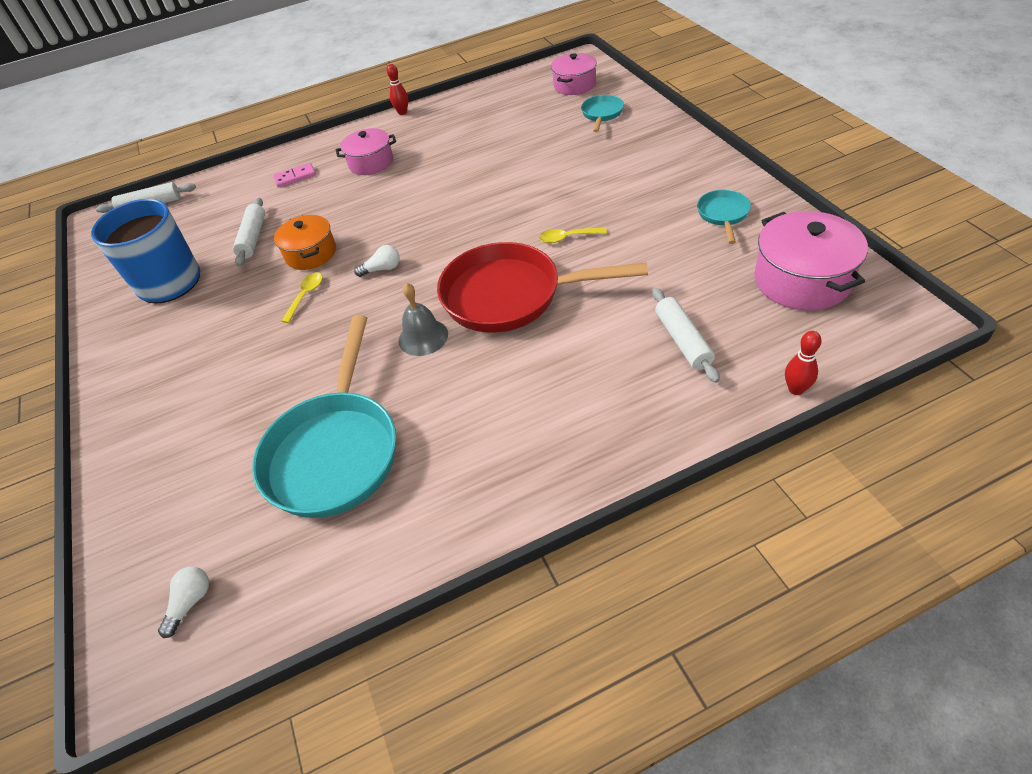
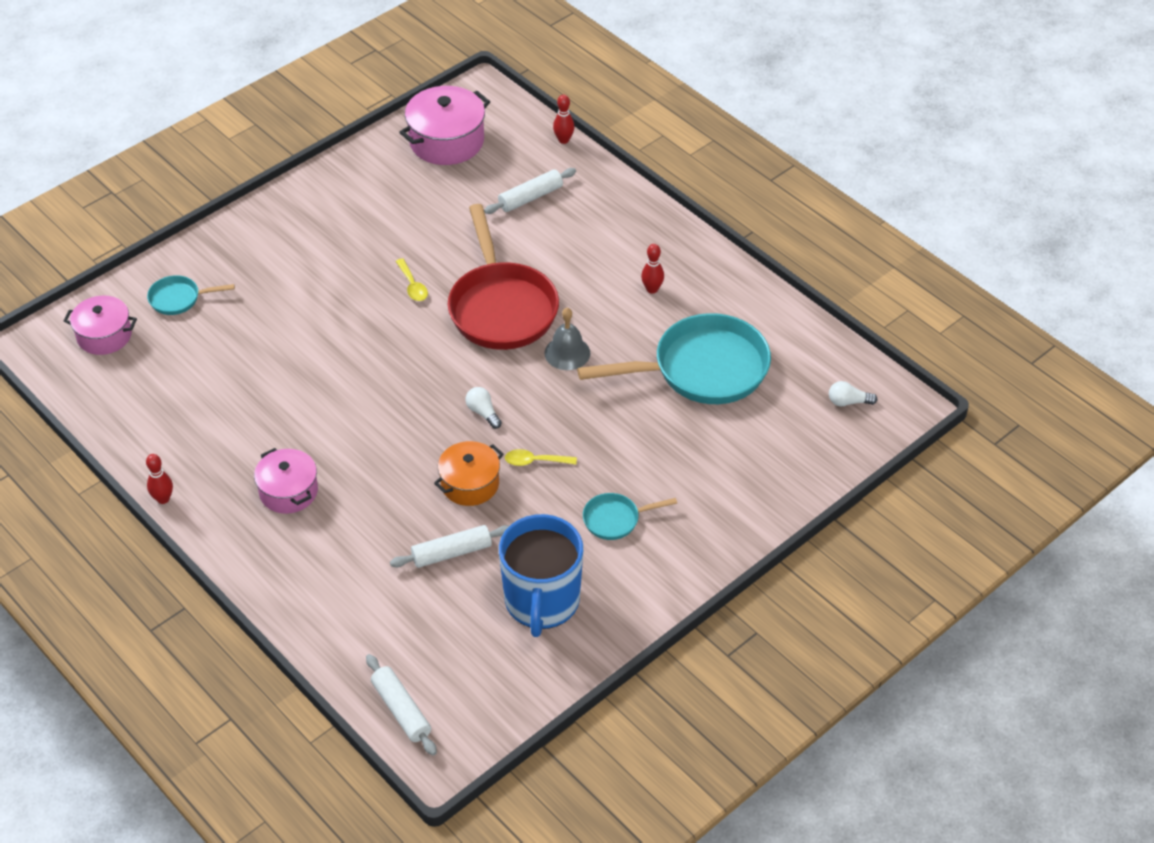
camera: 115 degrees left, 0 degrees up
pink domino [273,163,316,188] -> none
turquoise pan [697,190,751,244] -> turquoise pan moved to [583,493,677,540]
none -> red bowling pin [641,244,664,294]

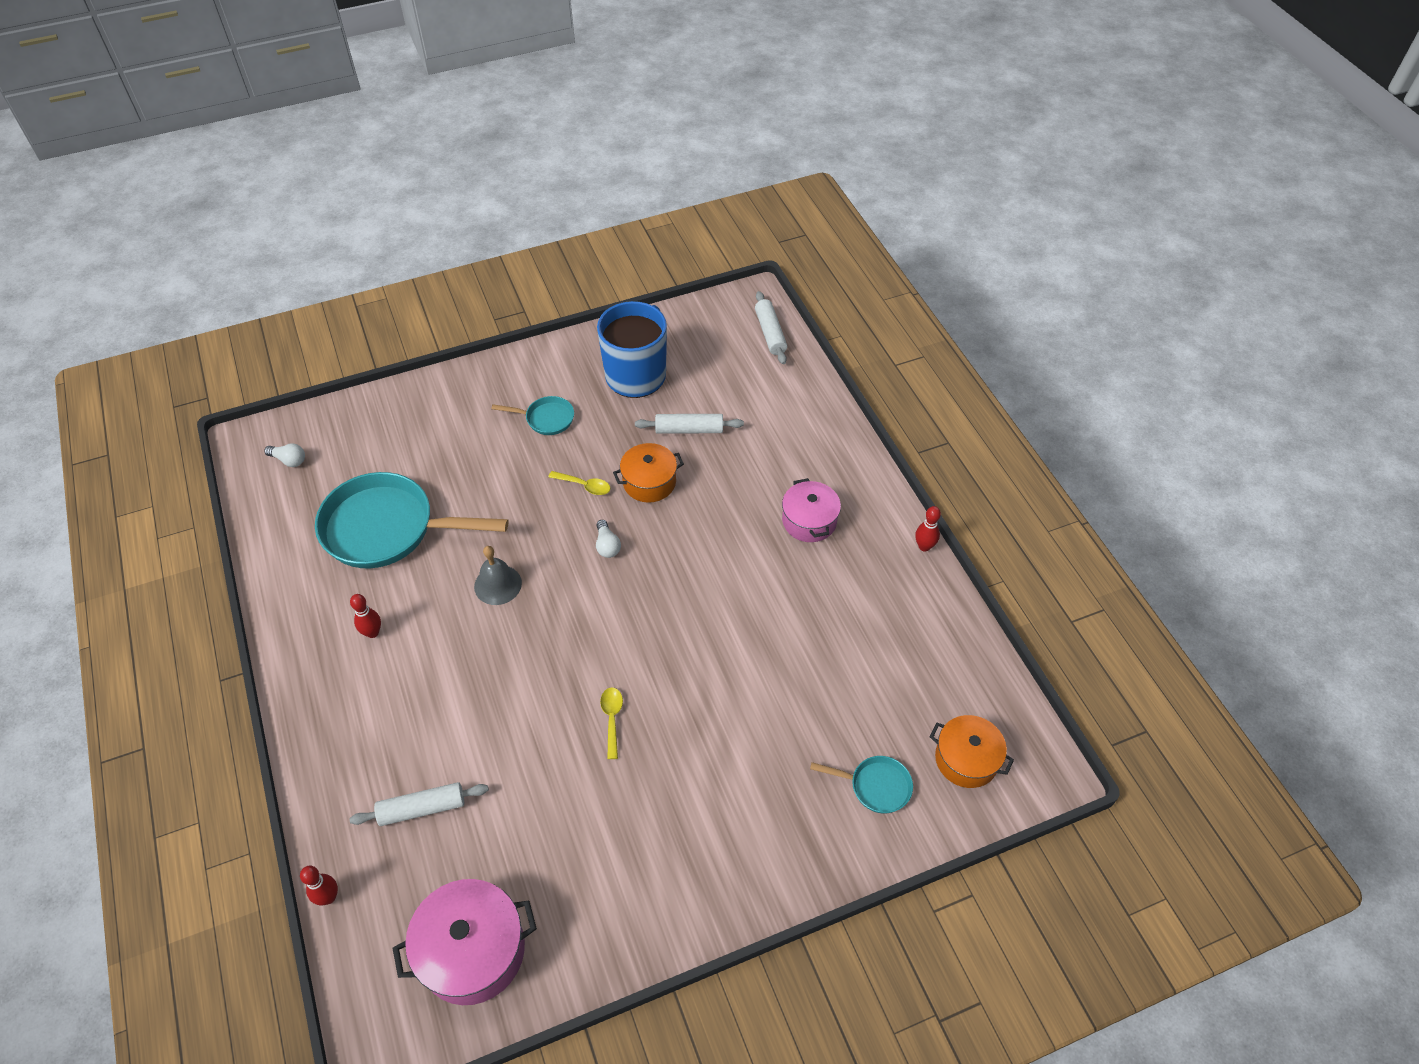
camera: 160 degrees left, 5 degrees up
pink pot [64,296,137,355] -> orange pot [930,715,1014,788]
red pan [448,204,559,350] -> none

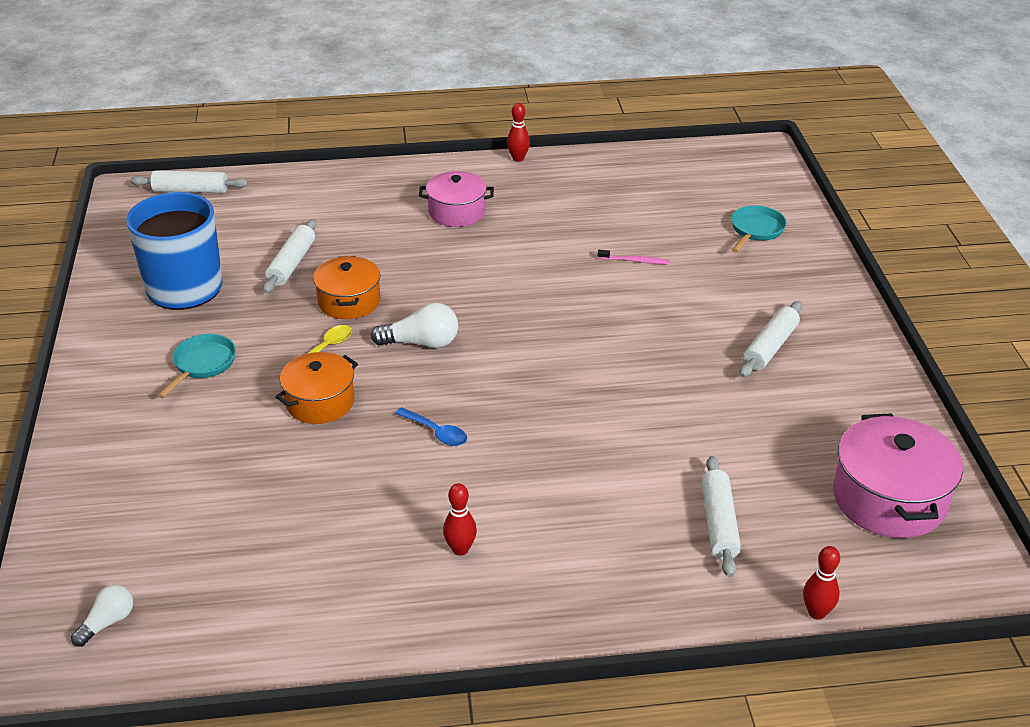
camera: 75 degrees left, 15 degrees down
turquoise pan [315,472,509,568] -> none
grey bell [474,546,522,605] -> blue spoon [395,407,467,446]
white light bulb [596,520,621,558] -> white light bulb [371,303,458,348], size x1.54
yellow spoon [600,687,623,759] -> none
orange pot [930,715,1014,788] -> orange pot moved to [276,352,358,424]
none -> pink toothbrush [598,250,669,264]
none -> white rolling pin [739,301,802,377]

